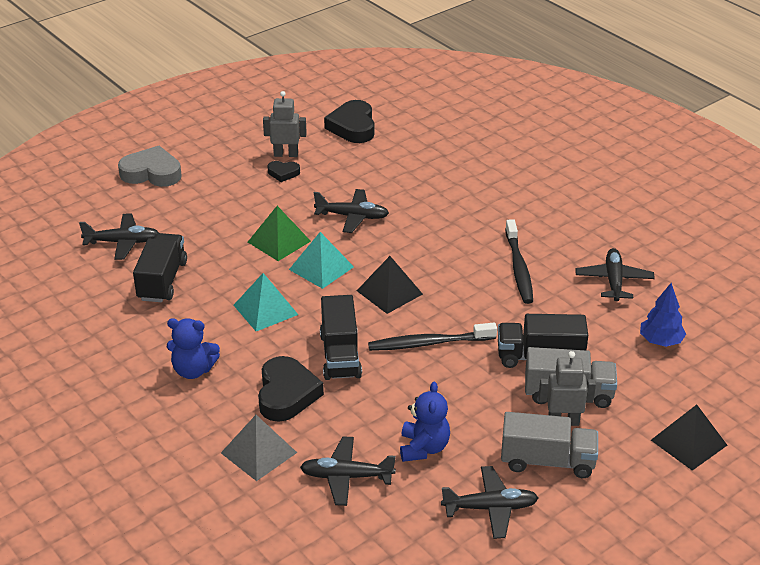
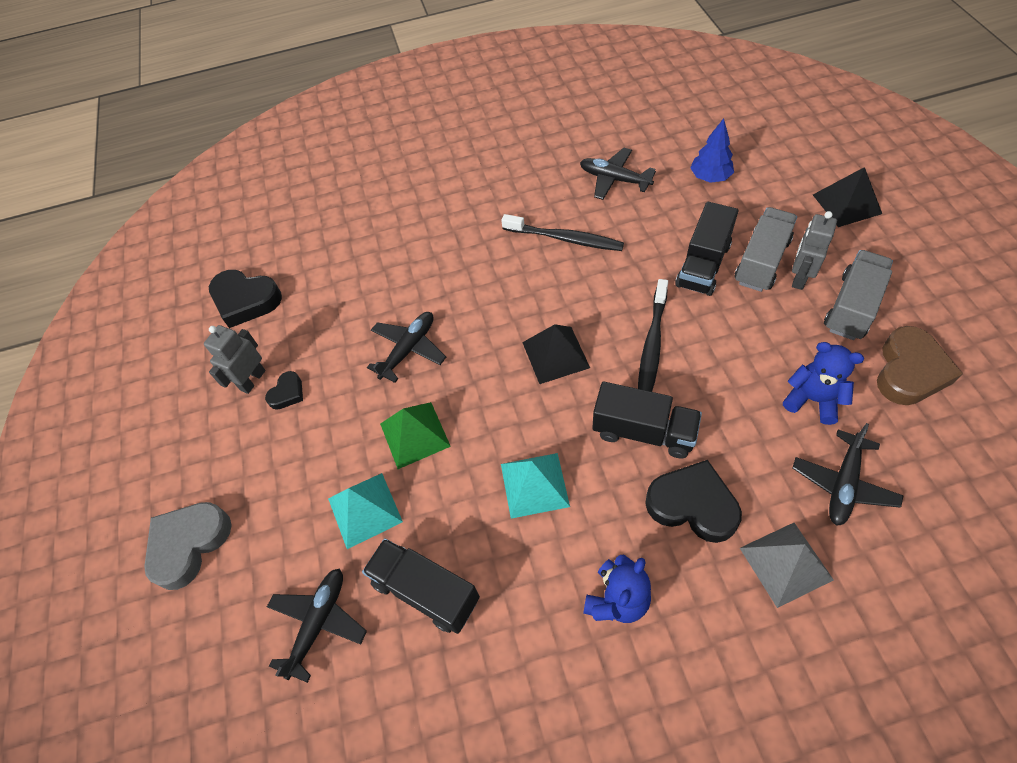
camera: 60 degrees left, 20 degrees up
turquoise pyramid [289,232,354,289] -> turquoise pyramid moved to [328,473,403,549]
black plane [441,466,538,539] -> brown heart [877,326,963,405]

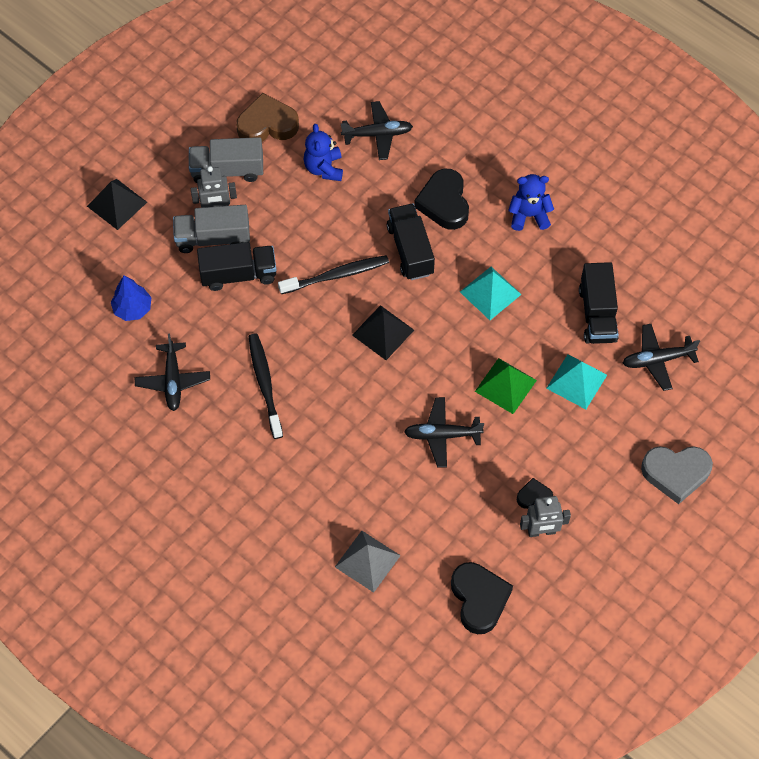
camera: 130 degrees left, 5 degrees up
grey pyramid [740,523,834,608] -> grey pyramid moved to [335,531,401,593]

